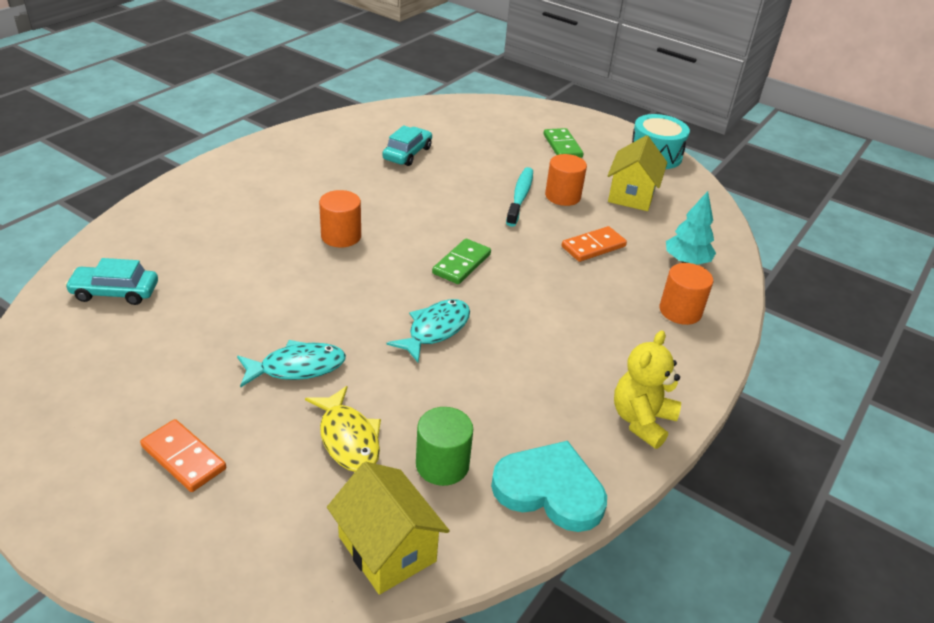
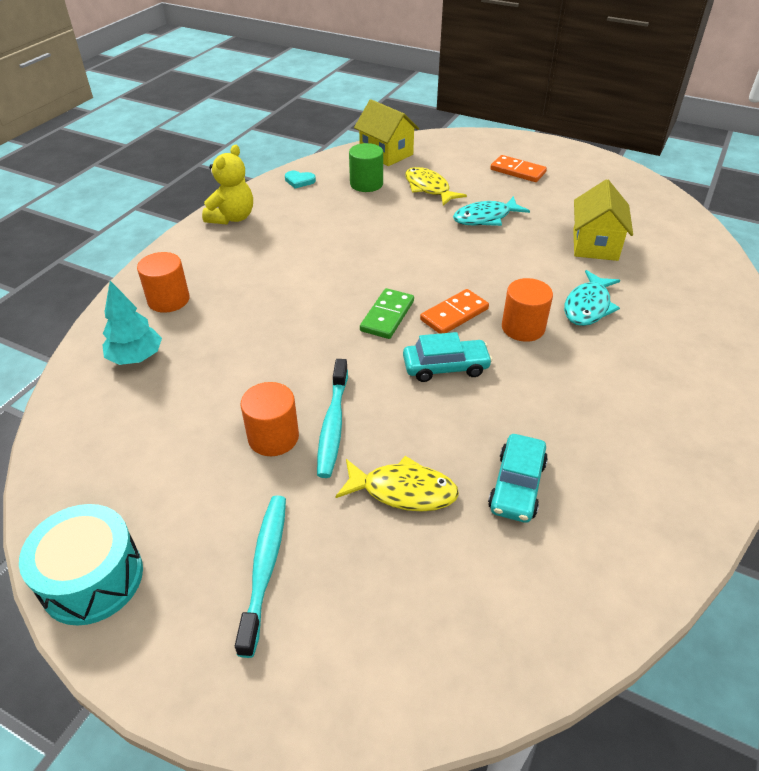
camera: 175 degrees right, 5 degrees up
turquoise car [65,258,158,305] -> turquoise car moved to [403,332,493,382]
turquoise fish [387,299,470,362] -> turquoise fish moved to [564,270,620,326]
turquoise heart [491,441,607,532] -> turquoise heart [285,171,316,188], size x0.45
green domino [544,128,584,158] -> turquoise toothbrush [235,496,286,658]
orange domino [562,226,627,262] -> orange domino moved to [420,289,489,334]
yellow house [607,135,667,211] -> yellow house moved to [573,179,633,261]
none -> yellow fish [335,456,459,512]

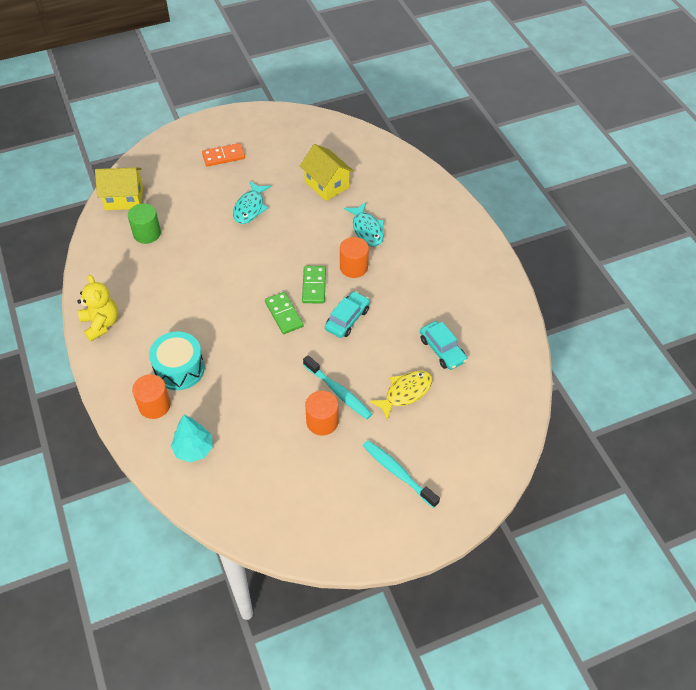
camera: 50 degrees left, 10 degrees up
turquoise drum [19,504,143,626] -> turquoise drum moved to [149,332,205,390]
turquoise heart [285,171,316,188] -> none
yellow fish [405,167,467,206] -> none
orange domino [420,289,489,334] -> green domino [302,266,326,304]

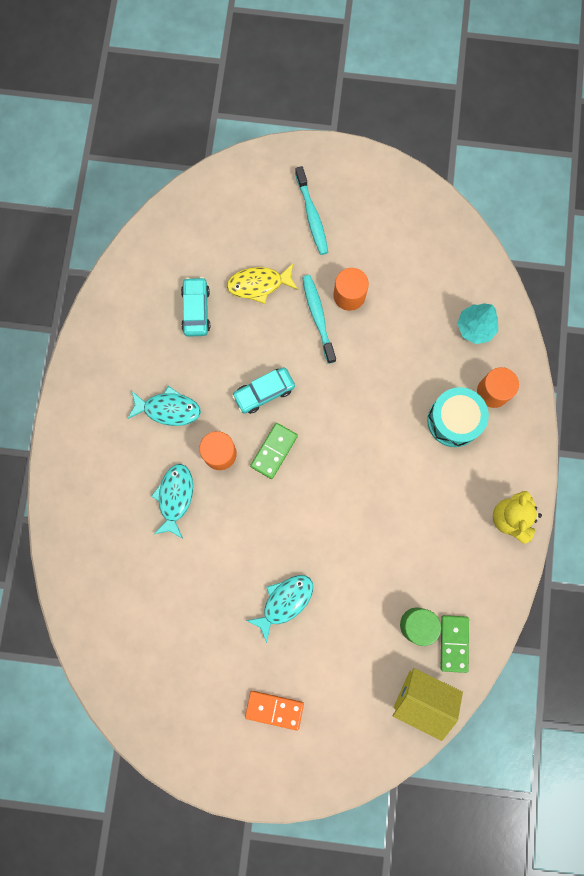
camera: 150 degrees left, 25 degrees up
green domino [265,292,304,334] -> green domino moved to [441,615,469,673]
yellow house [300,144,354,201] -> none
none -> turquoise fish [127,386,201,426]

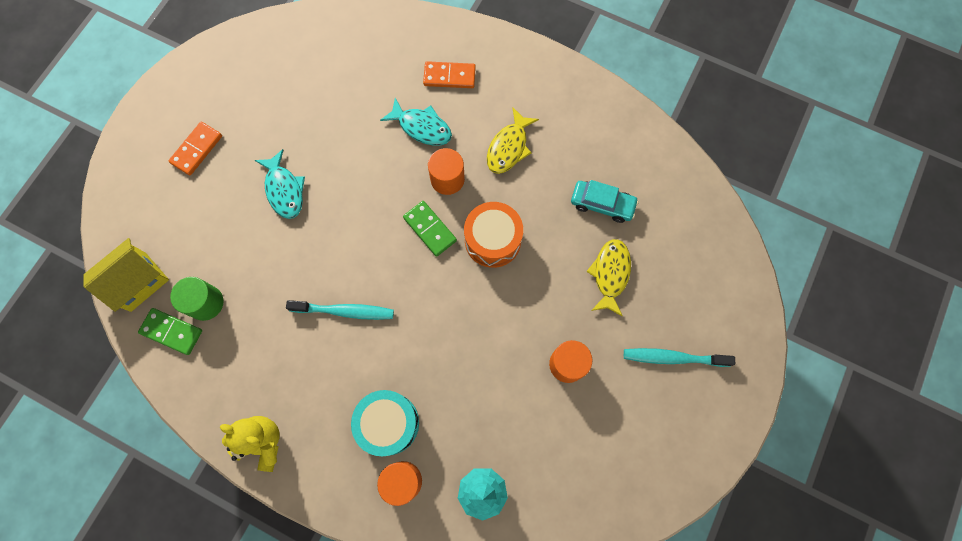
camera: 110 degrees right, 5 degrees down
turquoise fish [127,386,201,426] -> yellow fish [487,108,539,174]
turquoise car [232,367,295,414] -> orange drum [464,202,523,268]
turquoise toothbrush [302,275,336,364] -> turquoise toothbrush moved to [286,300,394,320]
none -> orange domino [423,61,476,88]

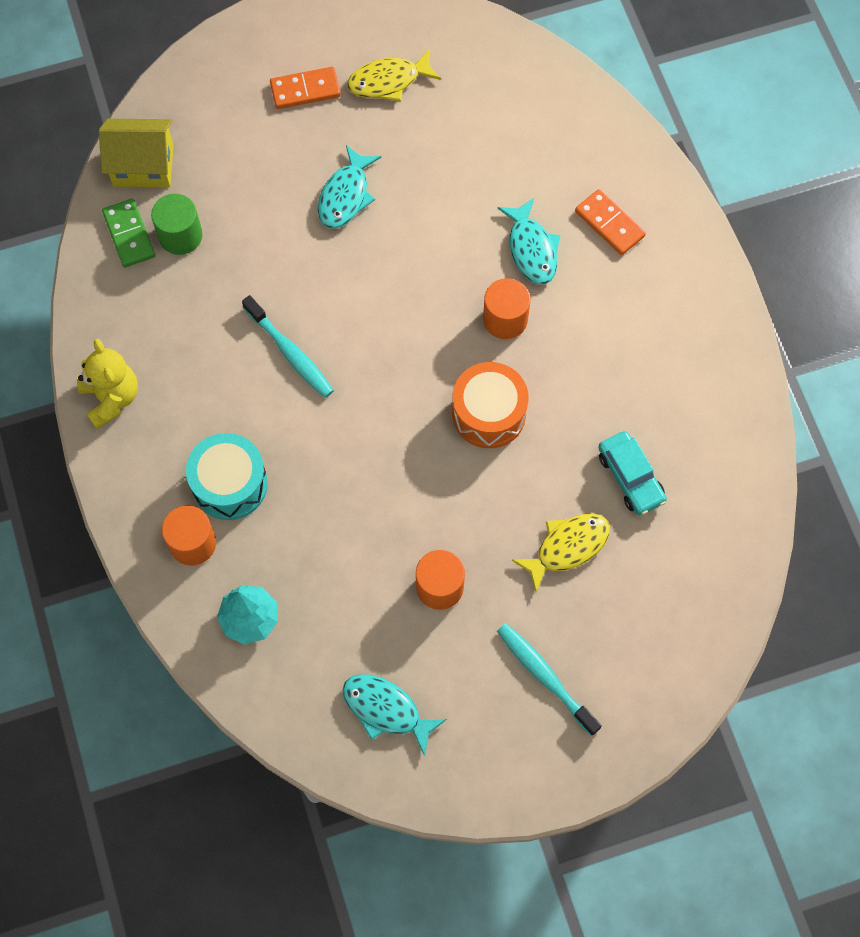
camera: 45 degrees right, 5 degrees down
green domino [403,201,457,257] -> none
yellow fish [487,108,539,174] -> yellow fish moved to [347,49,441,102]
none -> turquoise fish [342,674,447,756]

